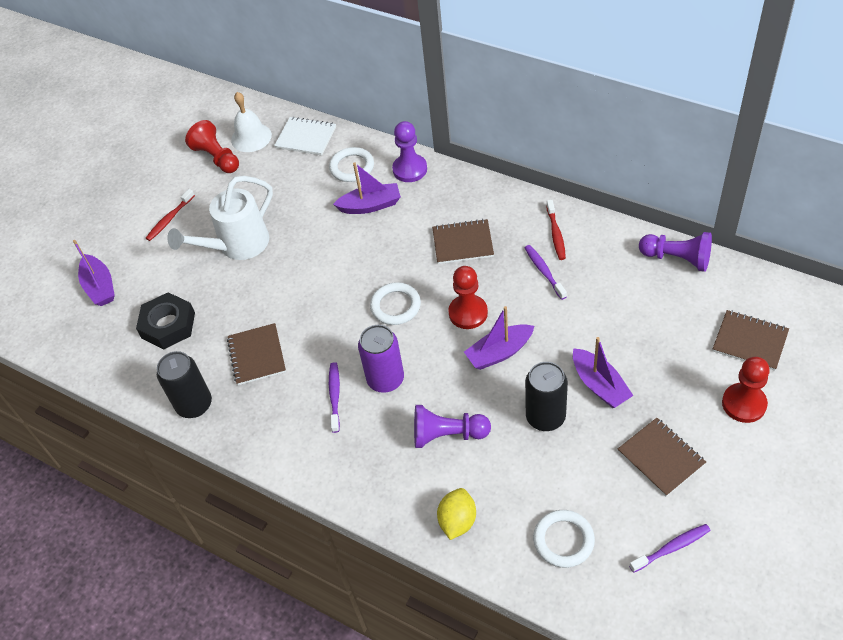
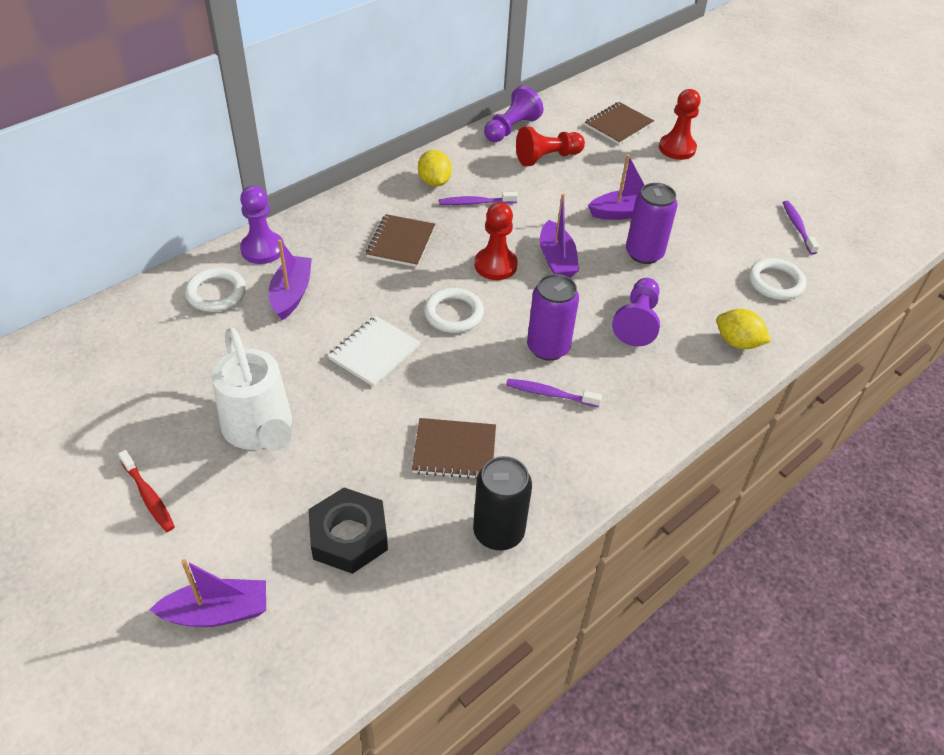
camera: 80 degrees left, 5 degrees down
red pawn [185,120,239,173] -> red pawn moved to [516,126,585,166]
white bell [231,92,272,152] -> none
white notebook [274,117,336,155] -> white notebook moved to [328,316,421,387]
black can [525,362,568,431] -> purple can [626,183,678,264]
red toothbrush [546,200,566,260] -> yellow lemon [418,150,452,187]
brown notebook [618,418,706,496] -> none

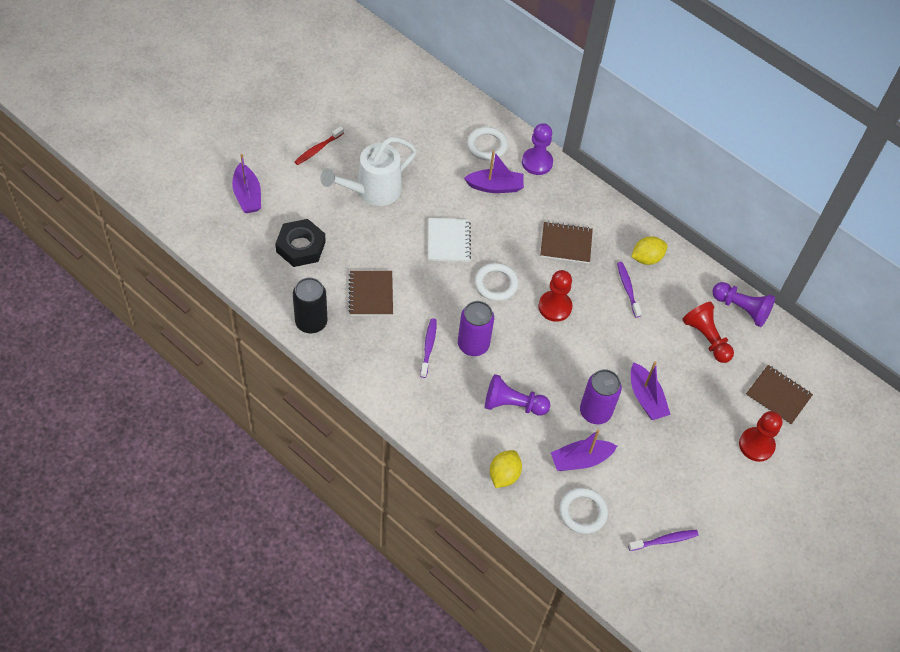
camera: 80 degrees right, 10 degrees up
white notebook [328,316,421,387] -> white notebook turned 60 degrees clockwise [428,218,471,262]
purple boat [540,194,579,278] -> purple boat moved to [551,429,617,471]

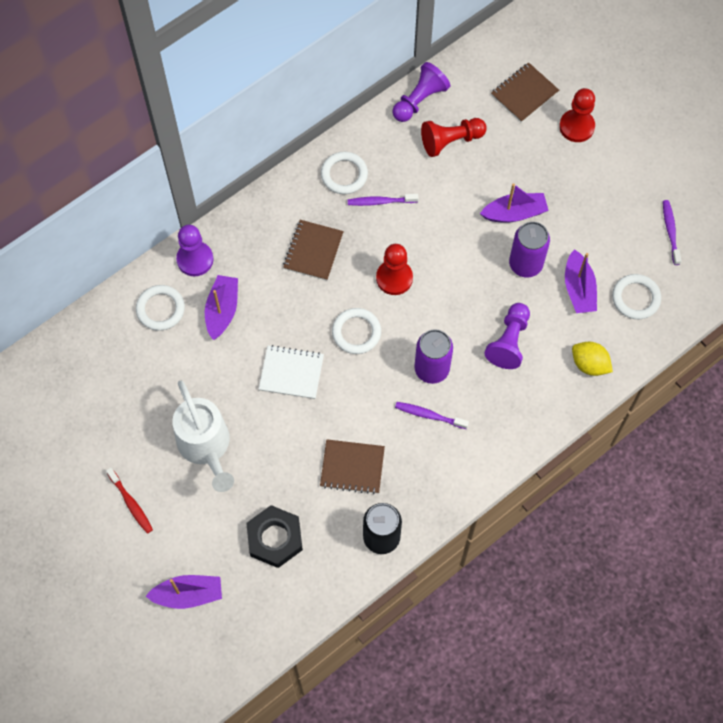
camera: 75 degrees left, 10 degrees up
yellow lemon [631,236,668,265] -> white ring [321,152,368,194]

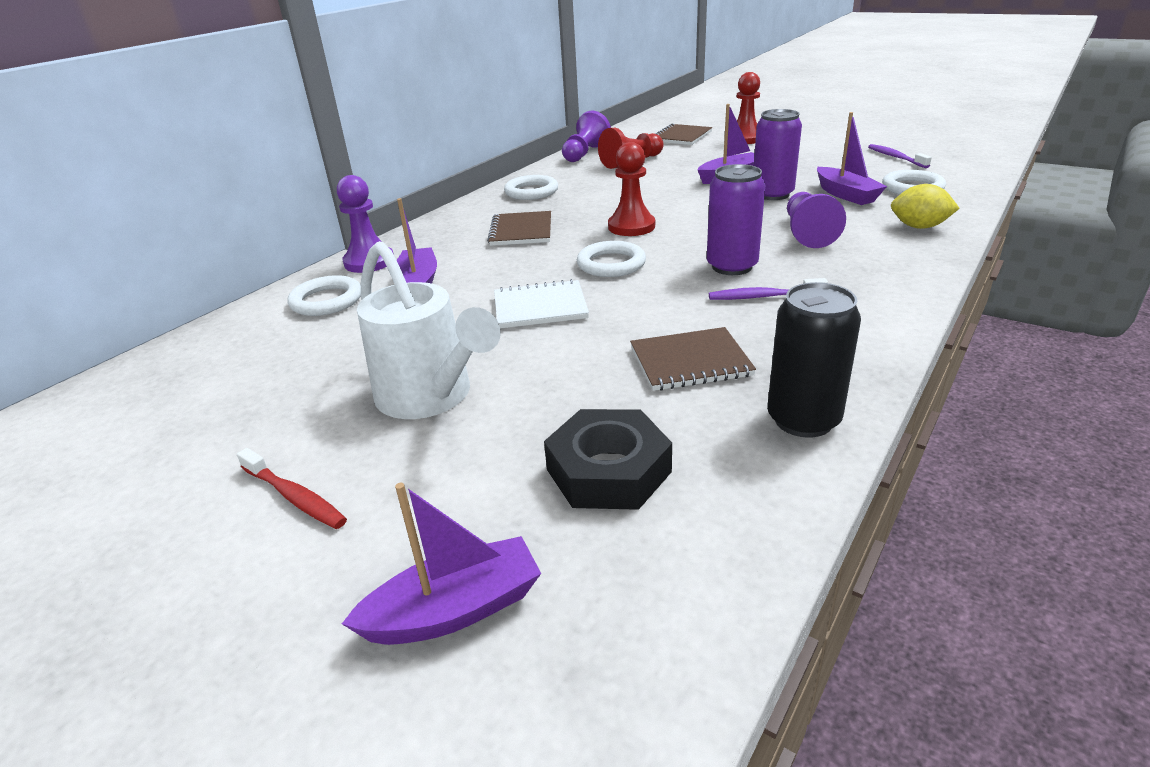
camera: 15 degrees left, 35 degrees down
purple toothbrush [348,194,419,206] -> none

